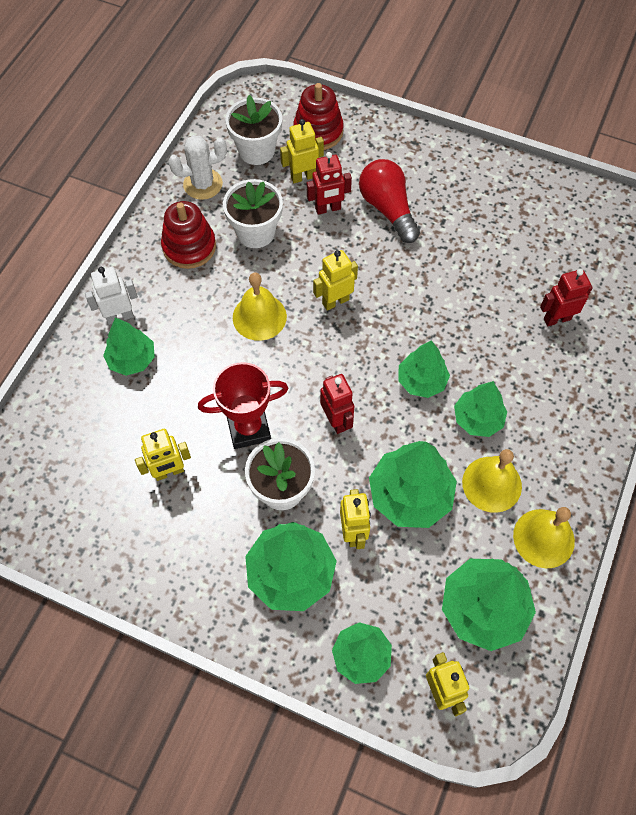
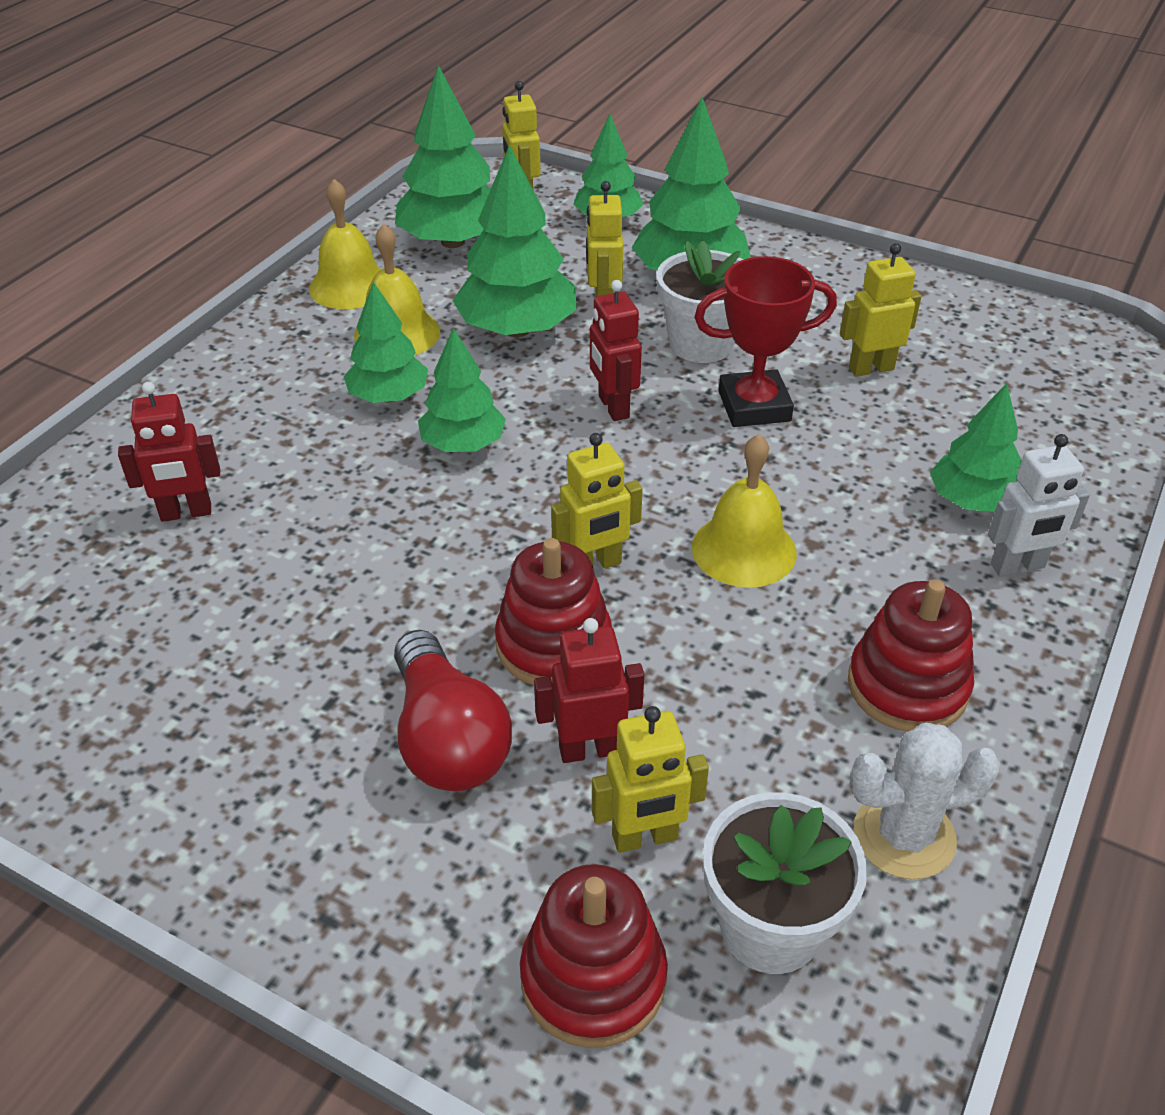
camera: 175 degrees left, 20 degrees down
white flower pot [223,179,283,248] -> none
none -> red stacking toy [495,538,612,686]

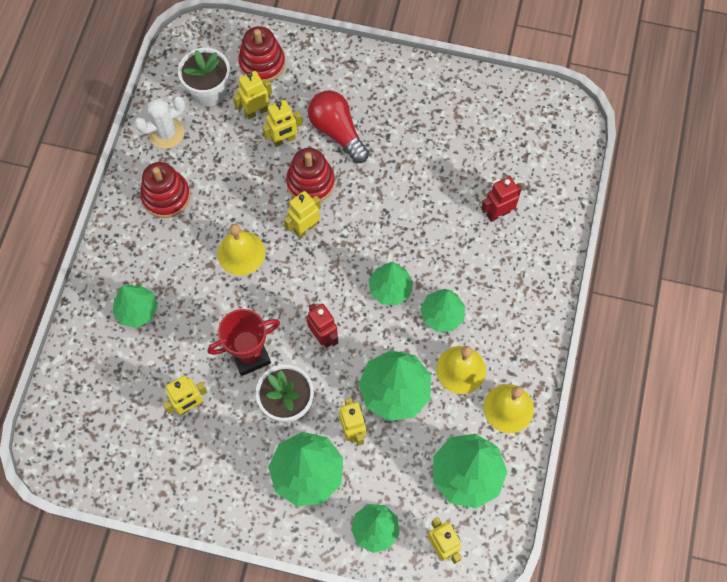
camera: 165 degrees right, 25 degrees up
red robot [534,618,644,763] -> yellow robot [262,100,302,147]
white robot [988,434,1090,577] -> none

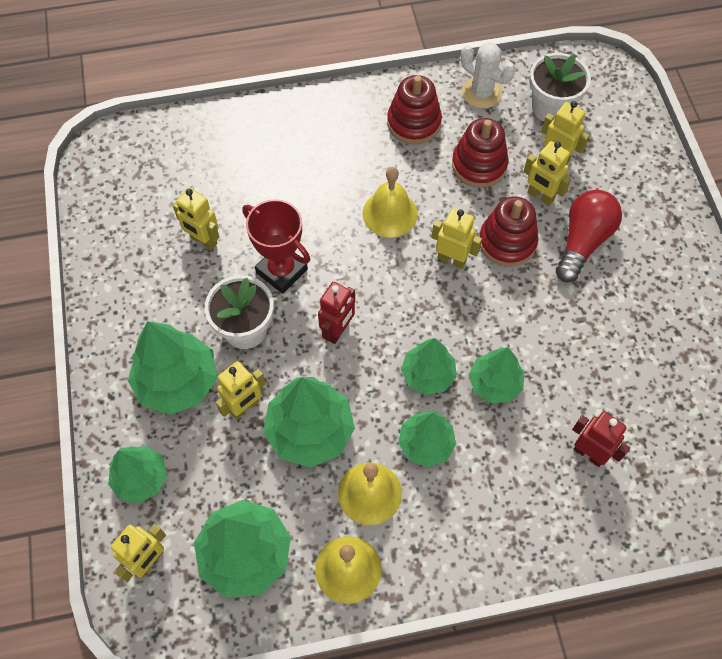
camera: 65 degrees right, 5 degrees down
green tree [113,284,158,328] -> green tree moved to [469,347,524,403]
red stacking toy [238,26,285,82] -> red stacking toy moved to [452,118,509,188]

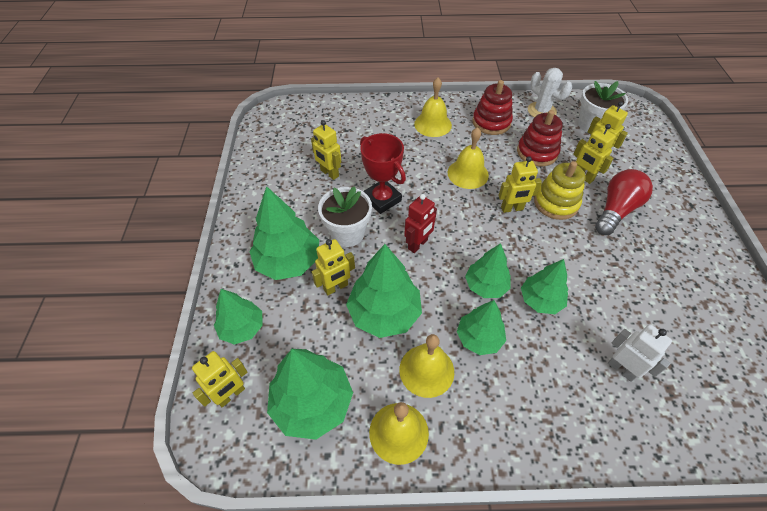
camera: 10 degrees right, 10 degrees down
yellow robot [432,208,482,269] -> yellow robot turned 135 degrees clockwise [498,156,542,213]
red stacking toy [479,196,538,267] -> yellow stacking toy [534,161,586,220]
red robot [572,411,630,467] -> white robot [608,324,672,382]
none -> yellow bell [414,78,452,137]

